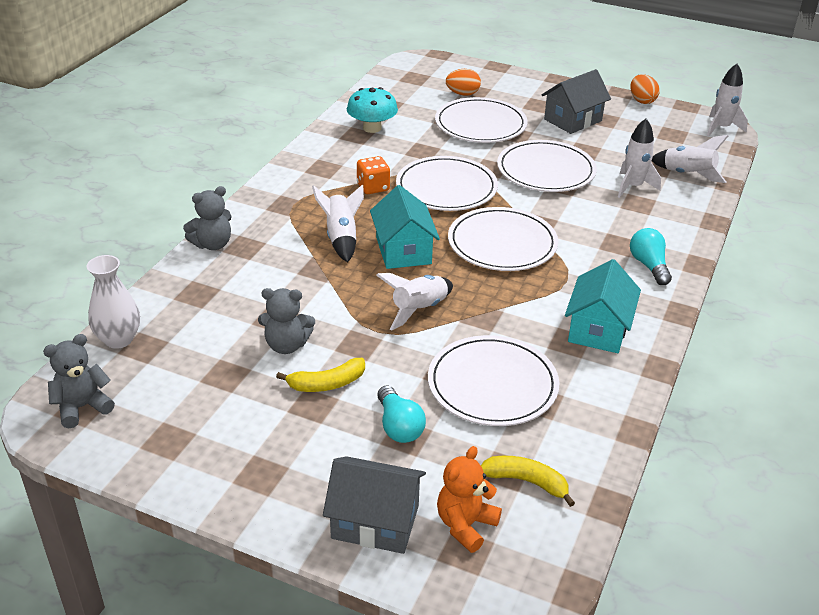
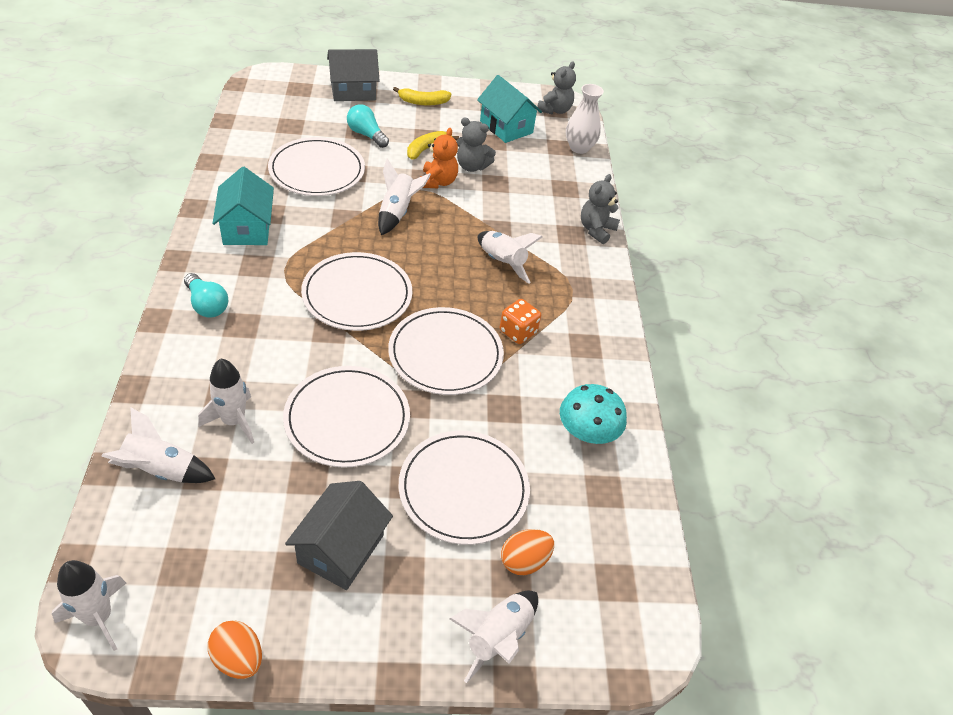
camera: 150 degrees right, 10 degrees up
grey teddy bear [258,288,315,354] -> grey teddy bear turned 135 degrees counterclockwise [457,117,496,172]
turquoise house [370,185,440,269] -> turquoise house moved to [477,75,542,143]
orange teddy bear [437,446,502,553] -> orange teddy bear moved to [420,128,458,188]
yellow banana [481,456,575,507] -> yellow banana moved to [393,87,451,105]
none -> white rocket [449,591,538,683]

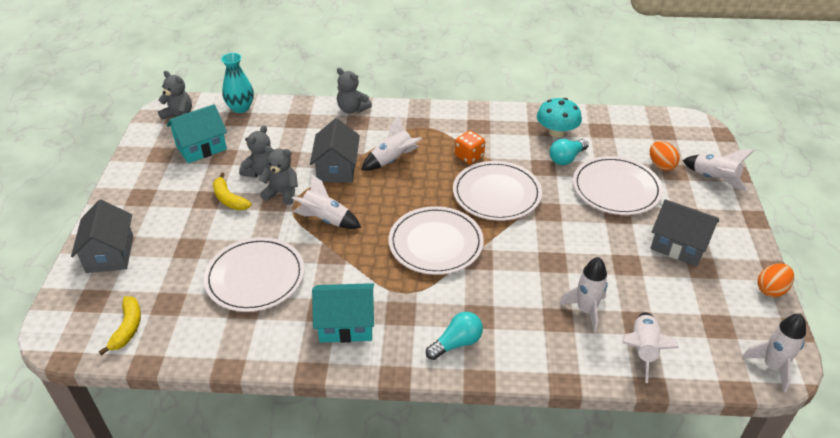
camera: 80 degrees left, 5 degrees down
white plate [283,366,410,468] -> none
turquoise light bulb [347,104,389,148] -> turquoise light bulb moved to [550,139,589,165]
yellow banana [393,87,451,105] -> yellow banana moved to [99,296,141,355]
orange teddy bear [420,128,458,188] -> grey teddy bear [259,146,298,205]
white vase [566,84,604,154] -> turquoise vase [221,53,254,113]
none -> grey house [310,118,360,182]

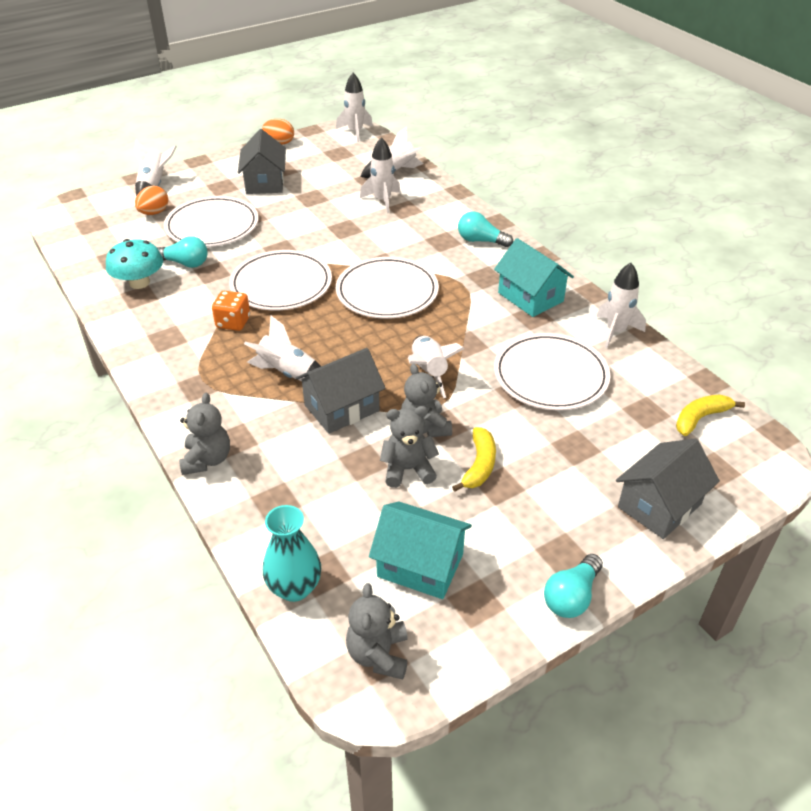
camera: 125 degrees left, 0 degrees up
none -> turquoise light bulb [544,554,603,618]
none -> white rocket [596,263,646,348]

